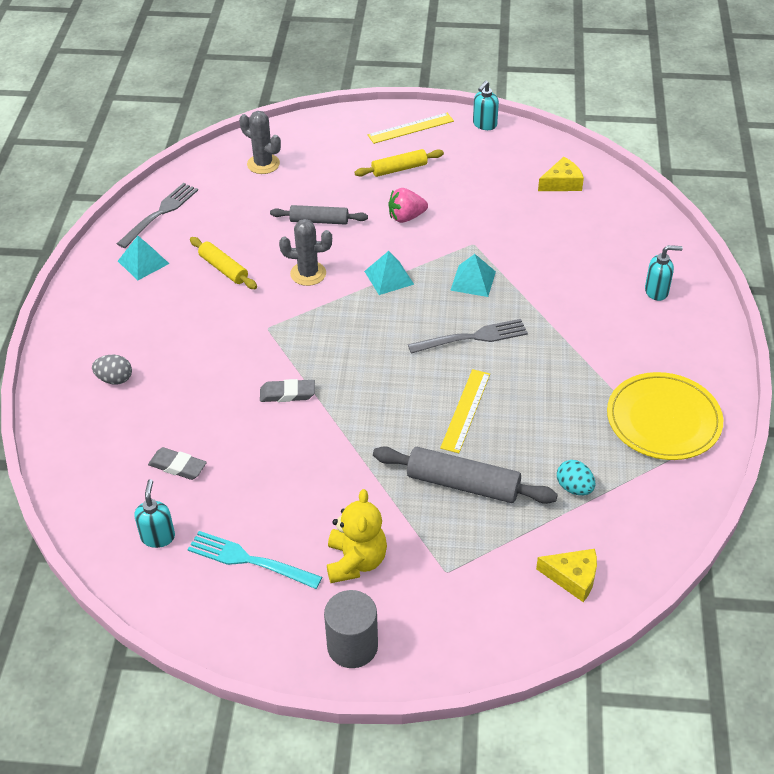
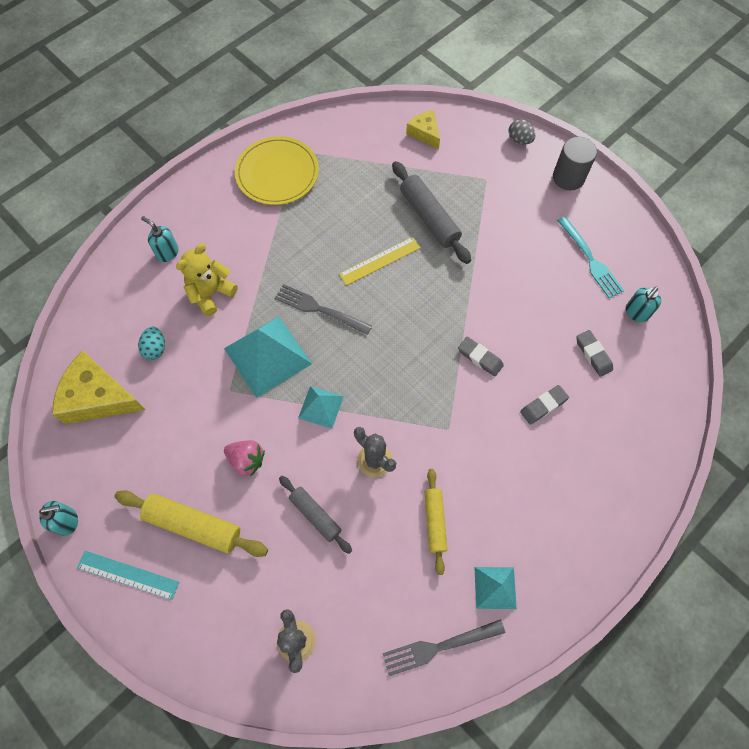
camera: 140 degrees left, 20 degrees up
grey egg [92,355,132,385] -> grey egg moved to [509,119,535,145]
yellow teddy bear [327,489,387,583] -> yellow teddy bear moved to [176,243,238,316]
yellow rolling pin [355,149,444,177] -> yellow rolling pin [114,490,268,557], size x1.58
yellow ruler [368,113,454,144] -> turquoise ruler [77,551,179,600]
turquoise pyramid [450,254,496,297] -> turquoise pyramid [224,316,312,398], size x1.84
yellow cheese [538,157,584,191] -> yellow cheese [52,351,145,424], size x1.78
turquoise egg [557,460,595,495] -> turquoise egg moved to [138,327,165,360]
none -> grey eraser [520,385,569,425]

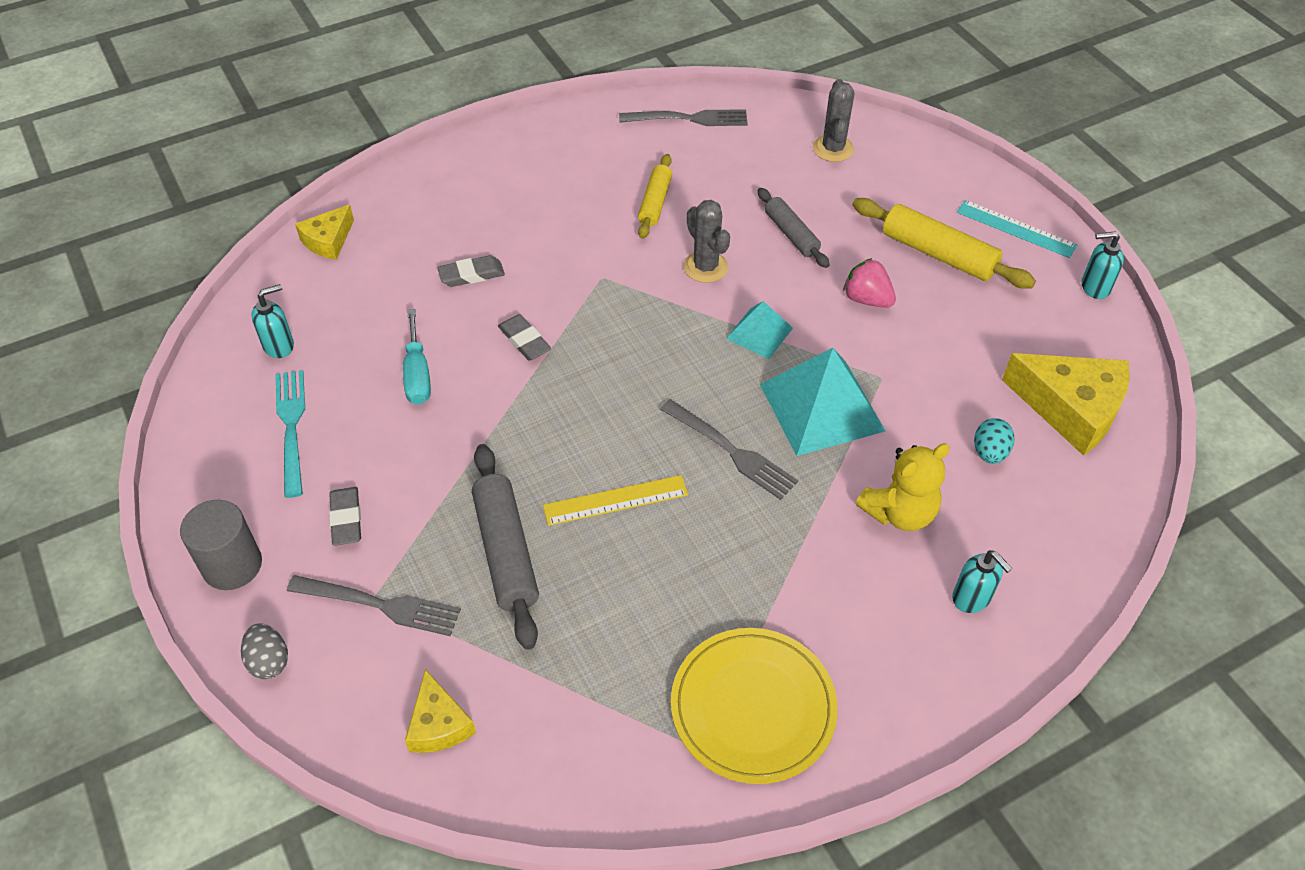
camera: 165 degrees left, 15 degrees down
turquoise pyramid [474,567,517,609] -> none
grey eraser [576,330,613,377] -> grey eraser moved to [329,487,361,546]
none -> grey fork [287,575,461,636]
none -> yellow cheese [295,204,354,260]
none -> turquoise screwdriver [403,309,431,405]

